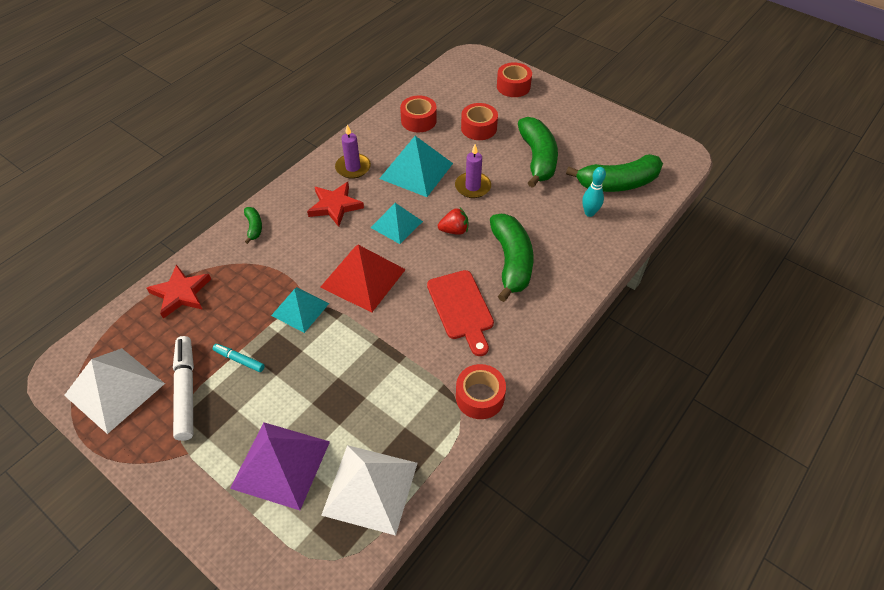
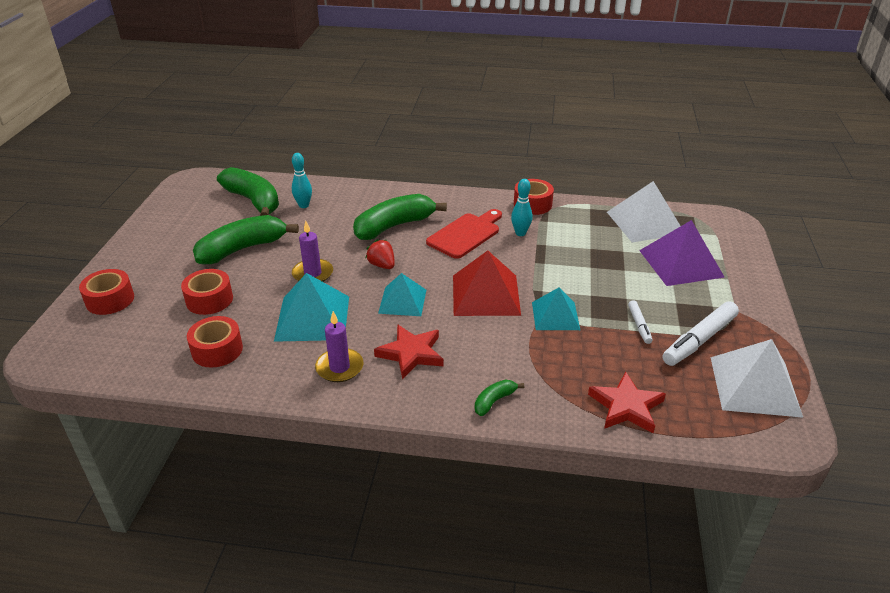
camera: 120 degrees left, 15 degrees down
turquoise marker [213,344,265,372] -> white marker [628,300,652,344]
none -> turquoise bowling pin [511,179,532,236]

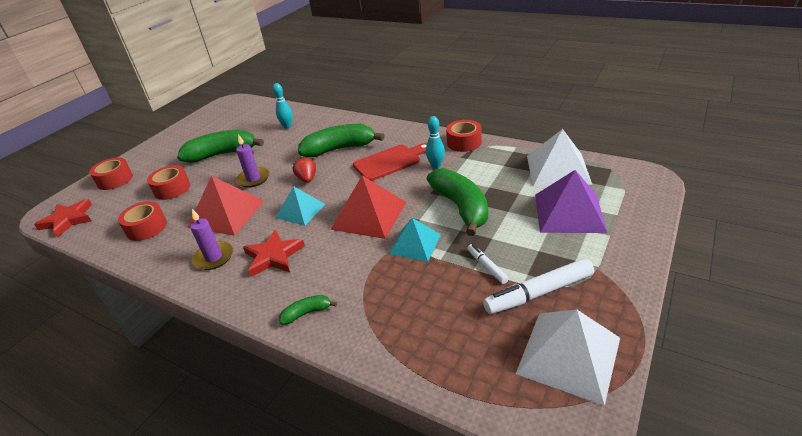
camera: 25 degrees right, 0 degrees up
green banana [217,167,279,216] -> green banana moved to [427,168,488,236]
turquoise pyramid [274,273,349,342] -> red pyramid [187,176,265,236]
red star [588,372,666,433] -> red star moved to [34,199,92,238]
white marker [628,300,652,344] -> white marker turned 135 degrees clockwise [467,244,509,284]

